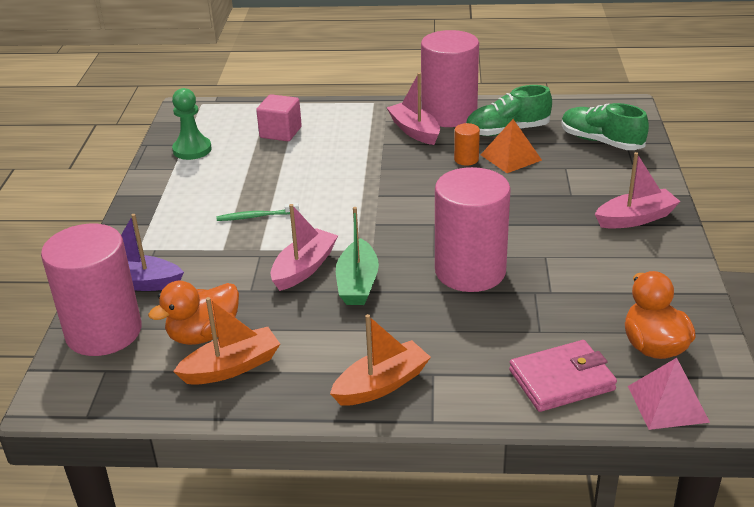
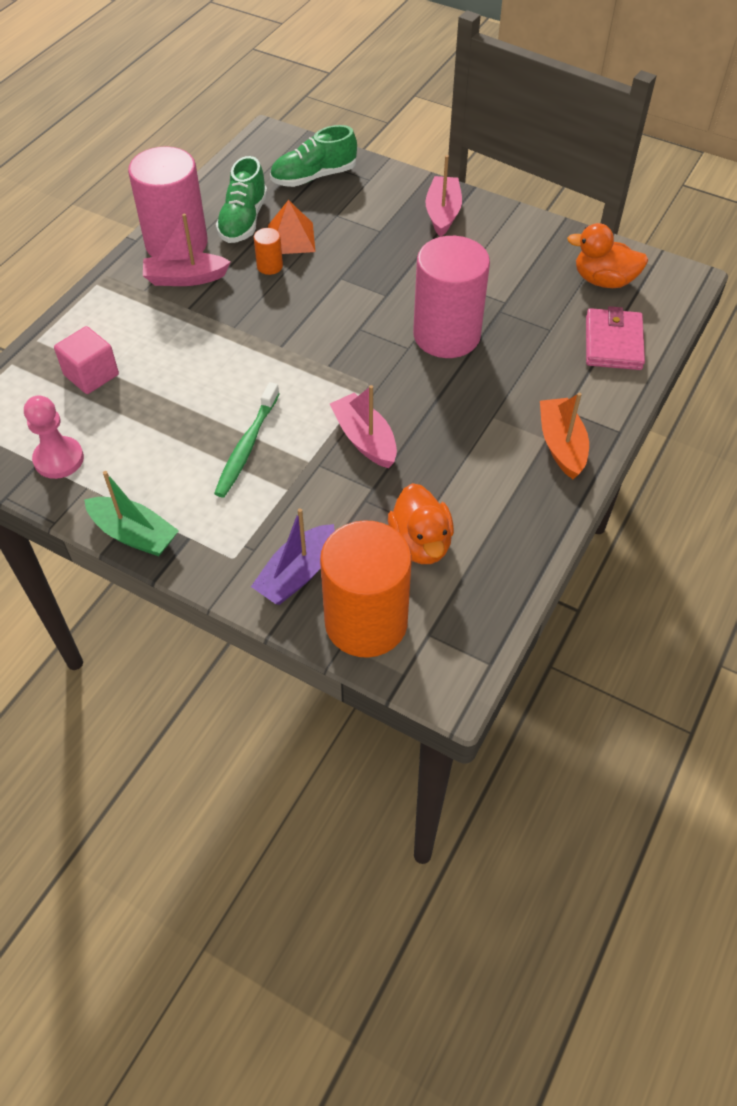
camera: 65 degrees left, 20 degrees up
pink cylinder [41,224,142,356] -> orange cylinder [320,520,412,658]
green pawn [172,88,212,160] -> pink pawn [24,395,84,479]
orange boat [173,297,280,385] -> none
green toothbrush [216,203,299,221] -> green toothbrush [214,382,280,497], size x1.54
green boat [336,207,379,305] -> green boat moved to [84,471,179,556]
pink pyramid [628,358,710,430] -> none

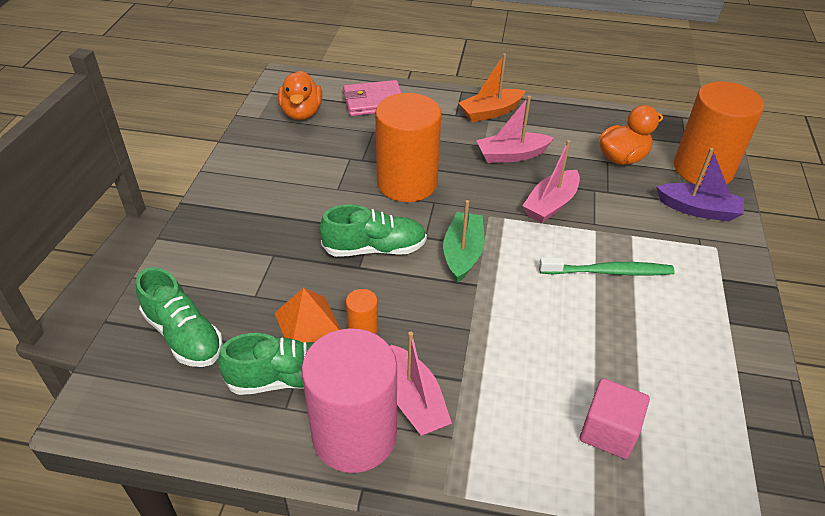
camera: 110 degrees left, 10 degrees down
pink pawn [24,395,84,479] -> none
green boat [84,471,179,556] -> green boat moved to [443,200,485,283]
pink cylinder [413,236,490,358] -> orange cylinder [375,93,441,202]
pink boat [425,155,462,237] -> pink boat moved to [476,96,554,163]
none -> green shoe [319,205,427,257]

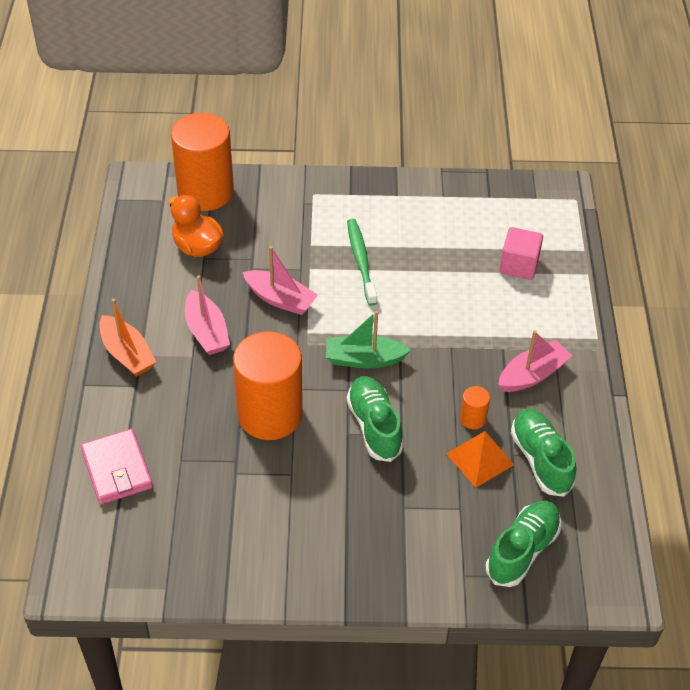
camera: 100 degrees left, 5 degrees up
orange duck [278,71,322,120] -> none
pink cylinder [301,328,397,473] -> none
purple boat [657,148,744,222] -> none

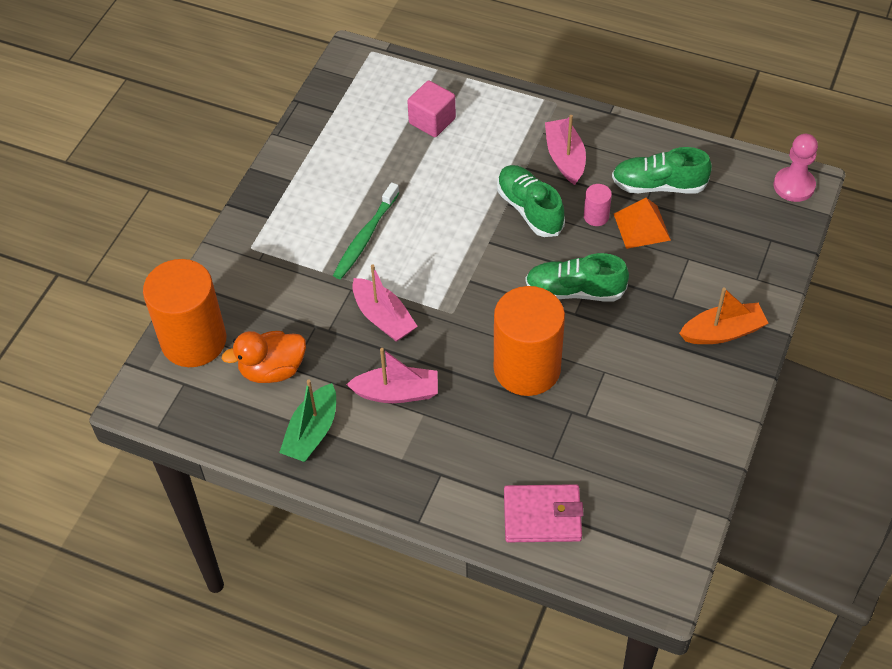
camera: 65 degrees left, 5 degrees up
orange boat [99,299,156,377] -> orange boat moved to [679,287,768,344]
pink boat [243,246,318,315] -> pink boat turned 90 degrees clockwise [352,264,418,342]
green boat [326,311,411,368] -> green boat moved to [279,380,336,462]
green toothbrush [347,219,377,306] -> green toothbrush turned 75 degrees counterclockwise [333,182,400,279]
orange cylinder [460,386,490,429] -> pink cylinder [584,184,612,226]
green shoe [486,501,561,587] -> green shoe moved to [497,165,565,237]
none -> pink pawn [774,134,818,202]

